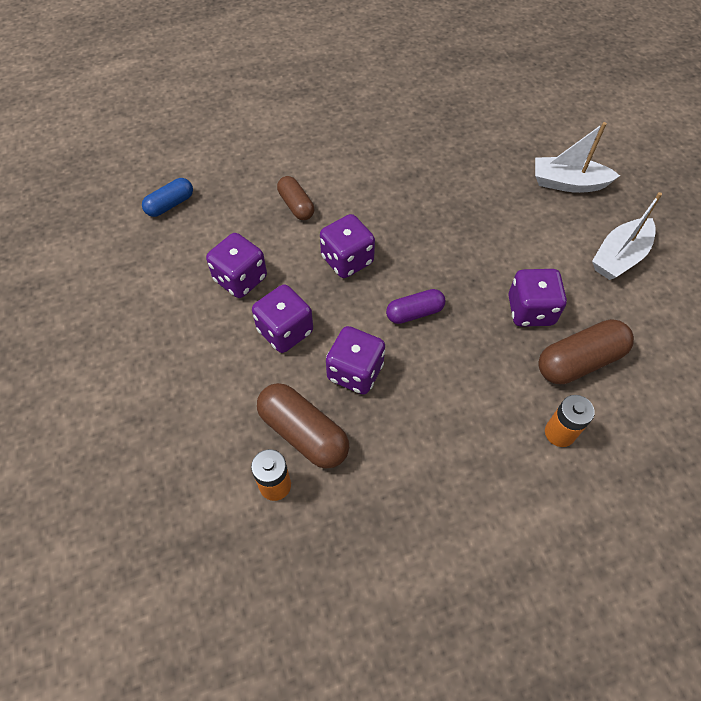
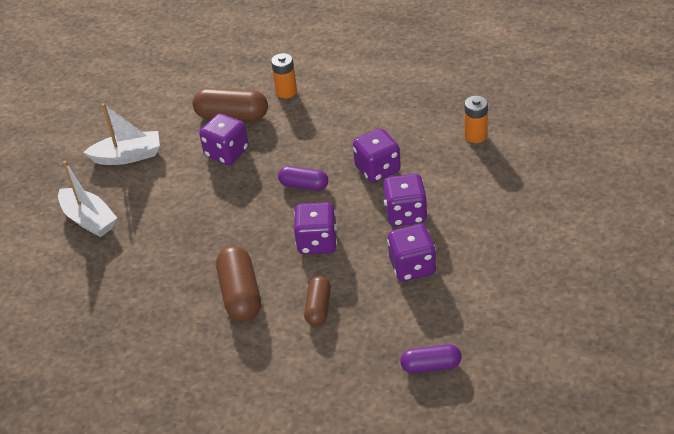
camera: 140 degrees left, 15 degrees down
blue capsule [142,178,193,217] -> purple capsule [401,344,462,373]
brown capsule [257,383,349,469] -> brown capsule moved to [216,246,261,322]

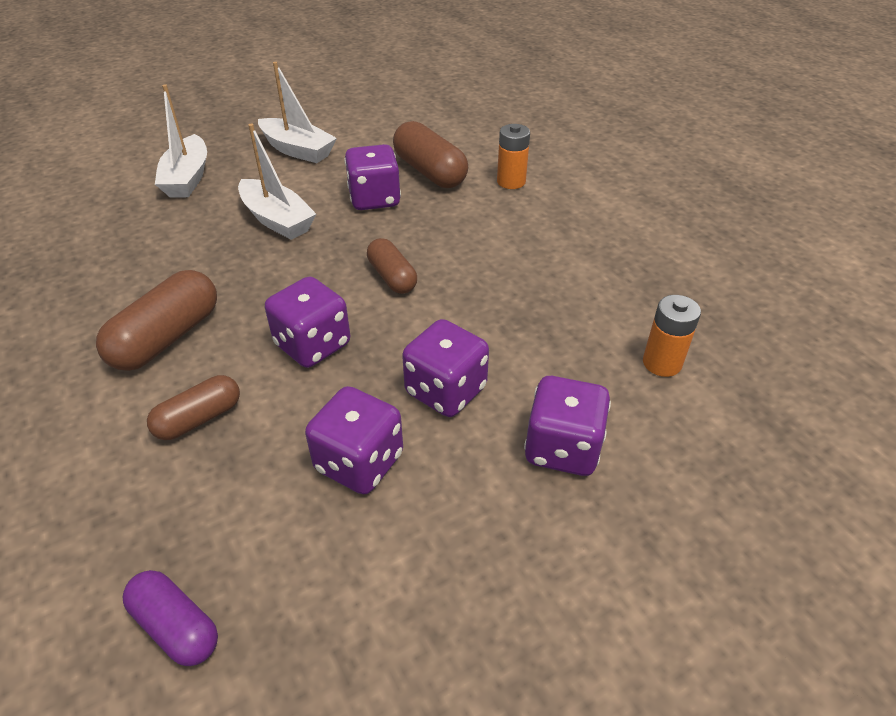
camera: 40 degrees right, 0 degrees up
purple capsule [278,166,328,191] -> brown capsule [367,238,417,294]
purple dice [353,128,401,183] -> purple dice moved to [524,376,611,476]
none -> white boat [238,124,316,240]

